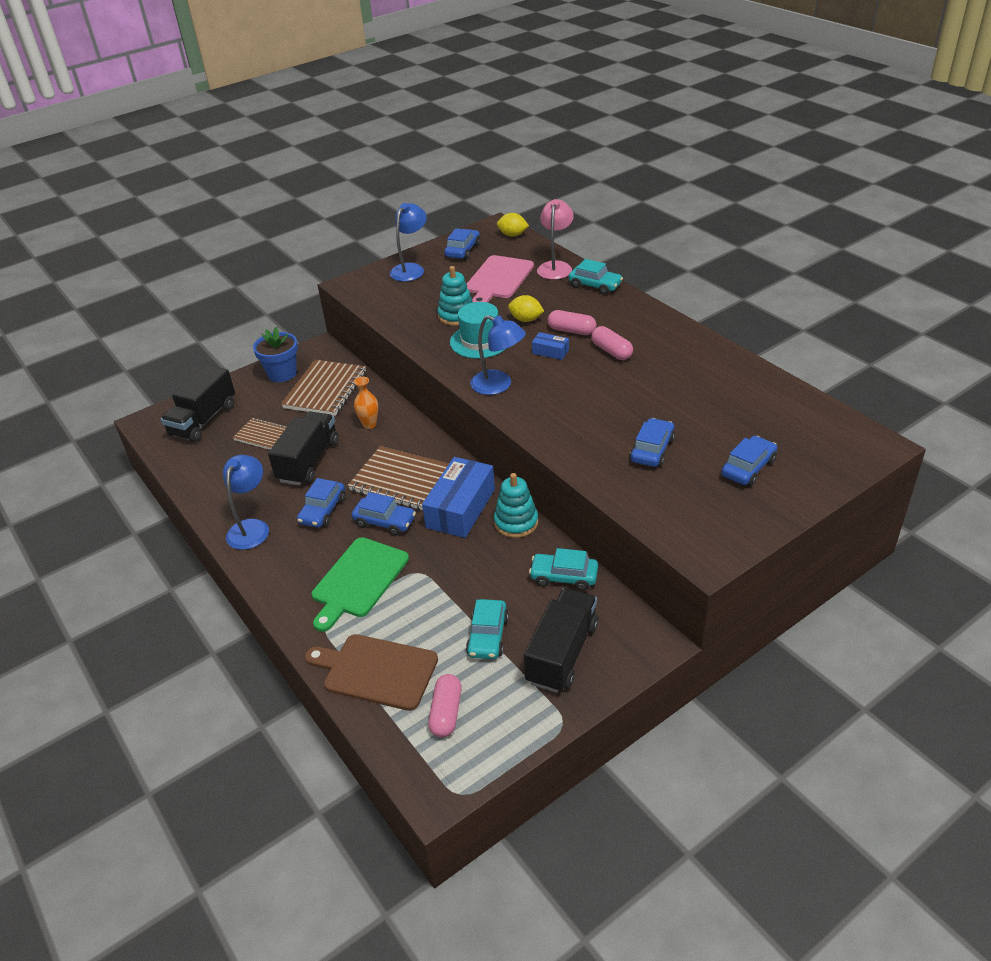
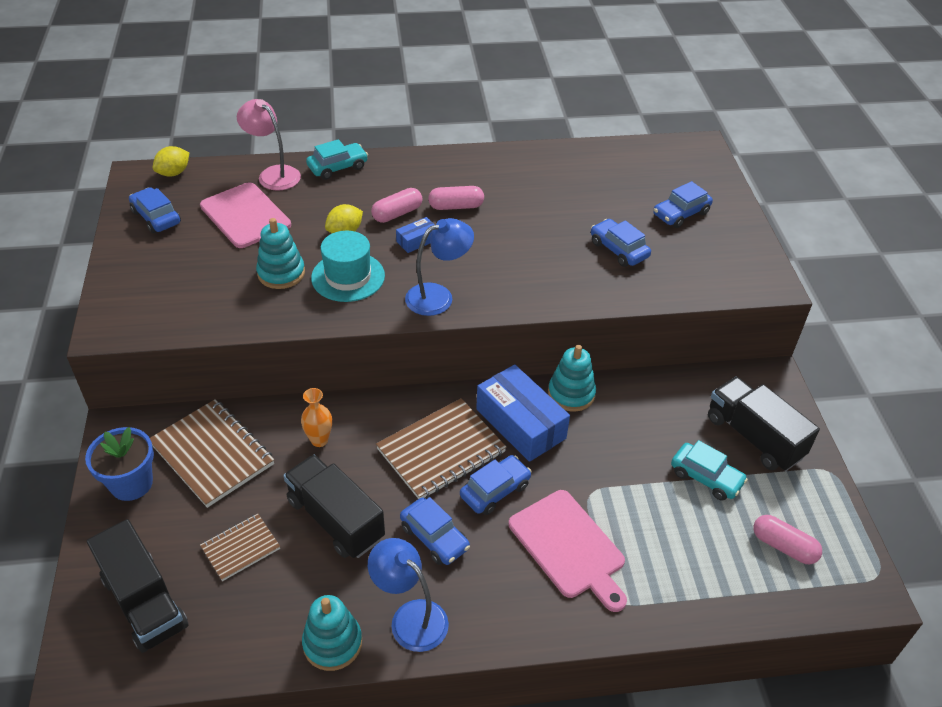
camera: 65 degrees left, 5 degrees up
brown cutting board [305,634,438,711] -> none
green cutting board [312,537,409,632] -> pink cutting board [509,490,627,612]
blue lamp [390,203,427,282] -> none
turquoise car [529,548,598,591] -> none
blue car [721,436,777,486] -> blue car turned 105 degrees counterclockwise [653,181,713,228]
none -> turquoise stacking toy [302,595,362,671]

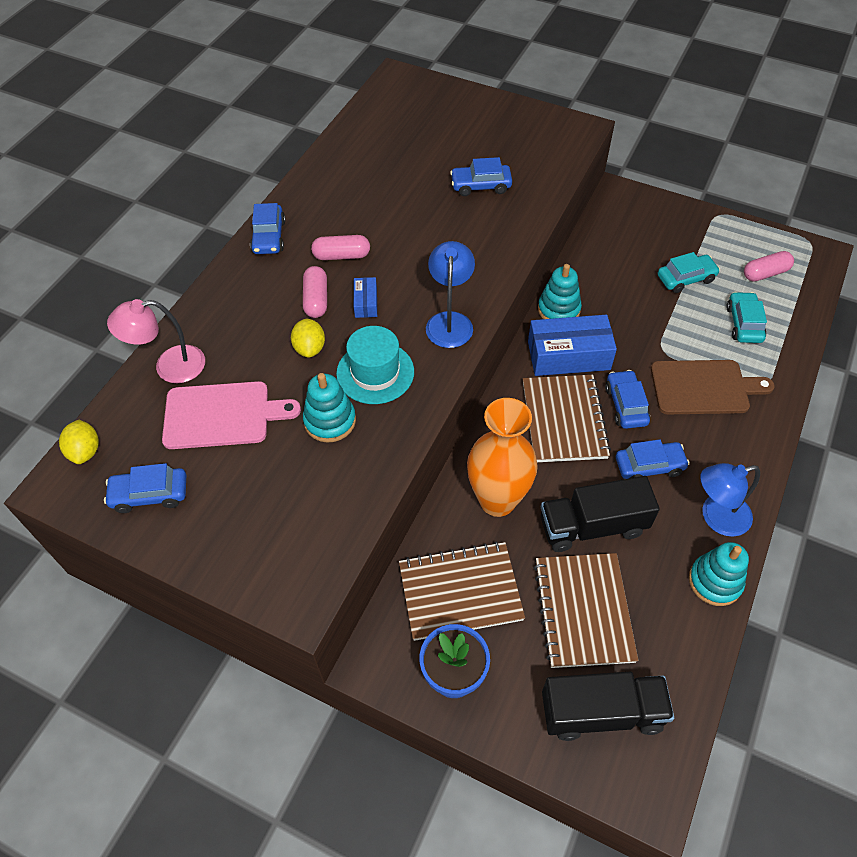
camera: 55 degrees left, 10 degrees up
brown notebook [200,514,280,581] -> brown notebook [534,553,638,668], size x1.78
orange vase [301,388,332,447] -> orange vase [467,398,538,517], size x2.16
turquoise car [306,139,368,180] -> turquoise car moved to [726,292,767,343]
pink capsule [428,186,484,210] -> pink capsule turned 60 degrees clockwise [311,235,370,260]
pink cutting board [509,490,627,612] -> brown cutting board [651,360,775,414]
blue car [653,181,713,228] -> blue car moved to [250,203,286,254]
black truck [708,377,820,471] -> none

